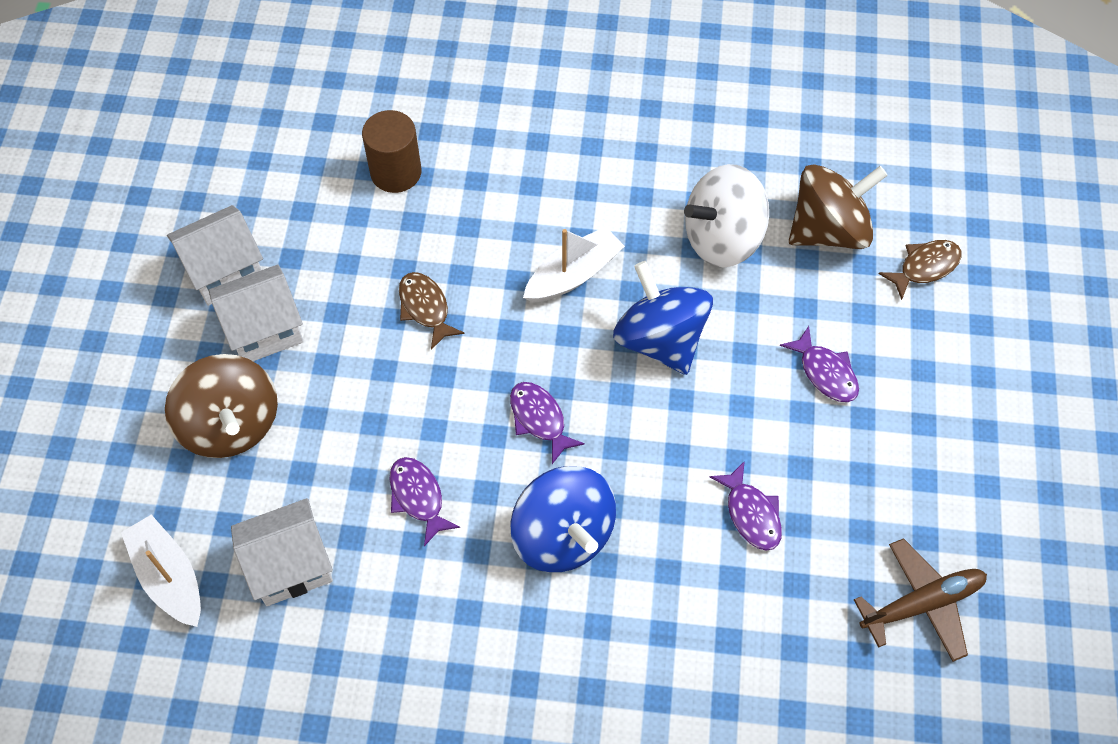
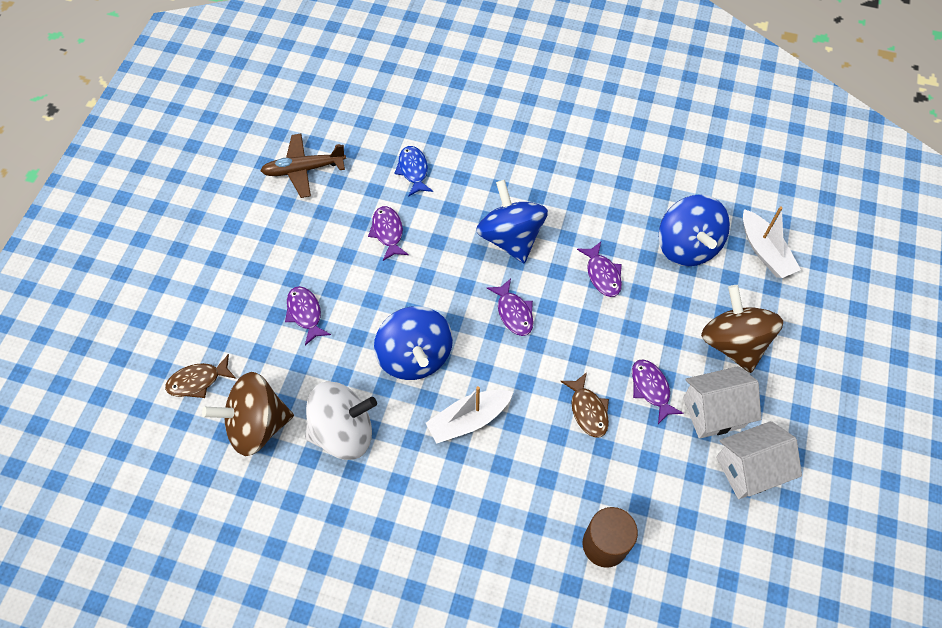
camera: 170 degrees left, 0 degrees up
white house [231,498,333,606] -> blue spinning top [659,195,730,267]
none -> blue fish [394,146,433,197]
none -> purple fish [632,359,684,424]

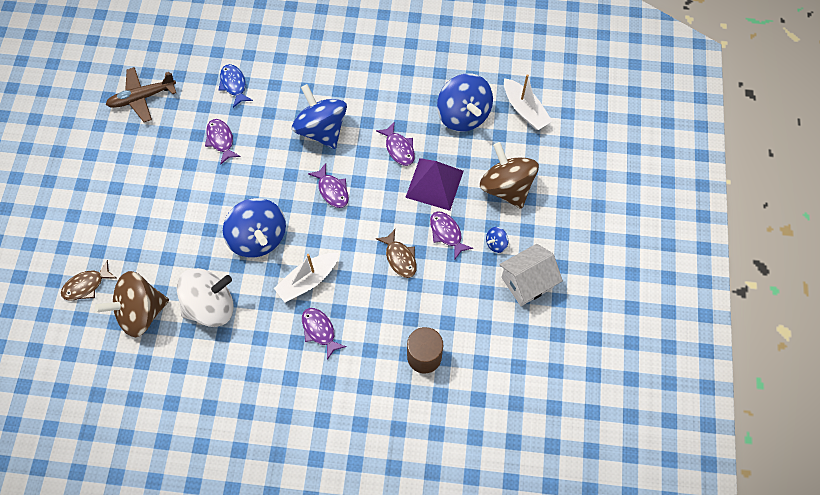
camera: 10 degrees left, 5 degrees up
purple fish [285,286,331,346] -> purple fish moved to [302,308,347,360]
white house [683,366,761,439] -> blue spinning top [486,227,508,253]
none -> purple pyramid [405,158,464,211]

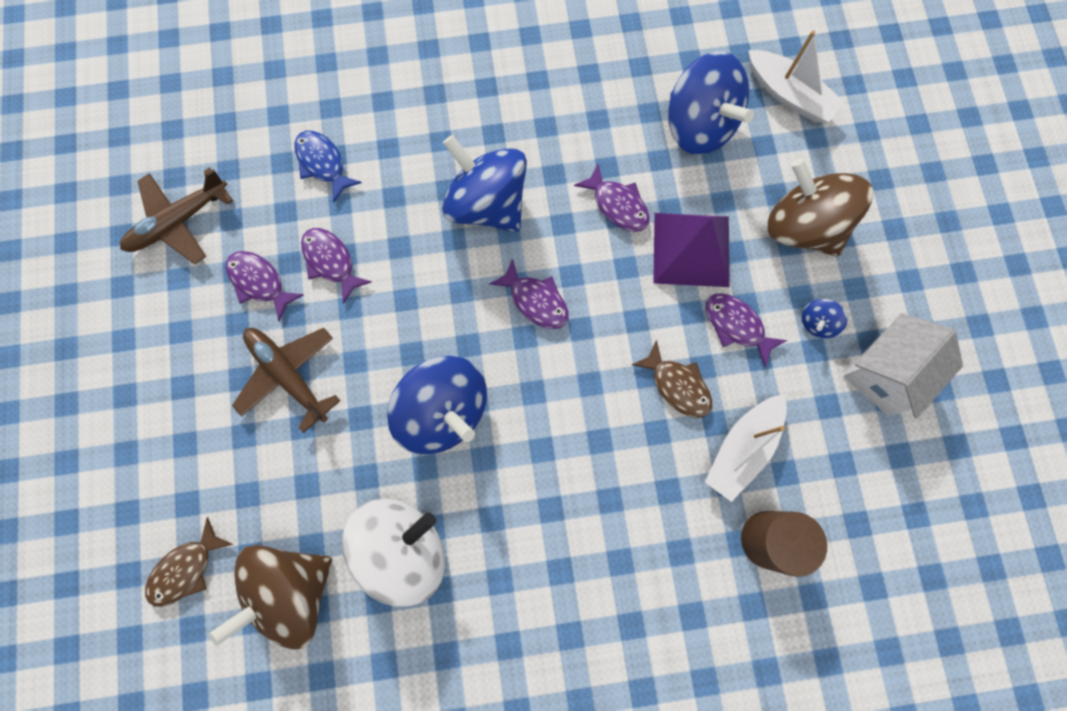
camera: 15 degrees left, 10 degrees up
white boat [274,253,339,302] -> white boat moved to [705,394,787,502]
purple fish [302,308,347,360] -> purple fish moved to [226,251,304,321]
none -> brown plane [232,328,340,433]

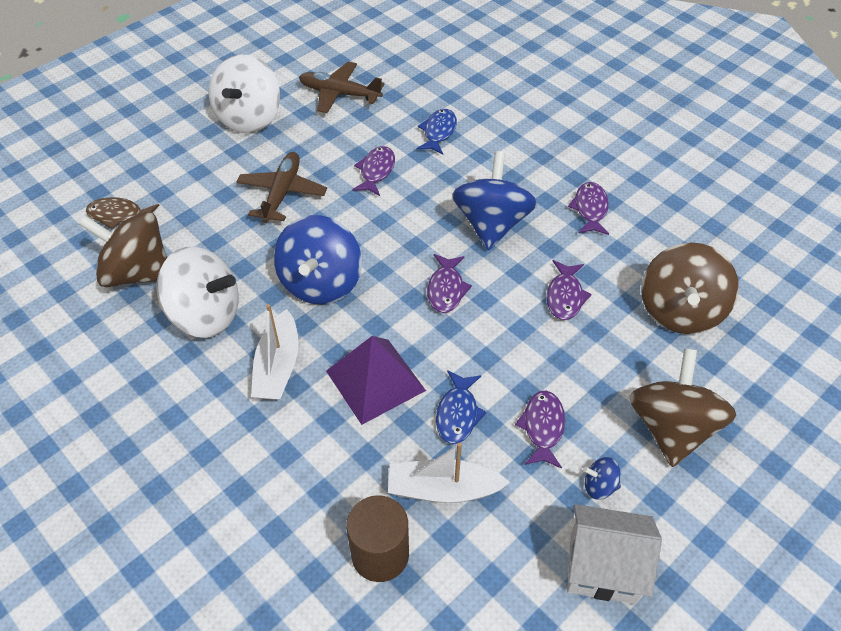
camera: 55 degrees right, 25 degrees down
purple fish [226,251,304,321] -> purple fish moved to [568,182,609,235]
brown fish [631,340,712,418] -> blue fish [436,370,487,444]
purple pyramid [653,213,730,287] -> purple pyramid moved to [326,336,426,425]
blue spinning top [668,51,754,155] -> brown spinning top [641,242,739,334]
white boat [748,30,845,122] -> white boat moved to [251,304,299,400]
none -> white spinning top [209,55,280,133]

